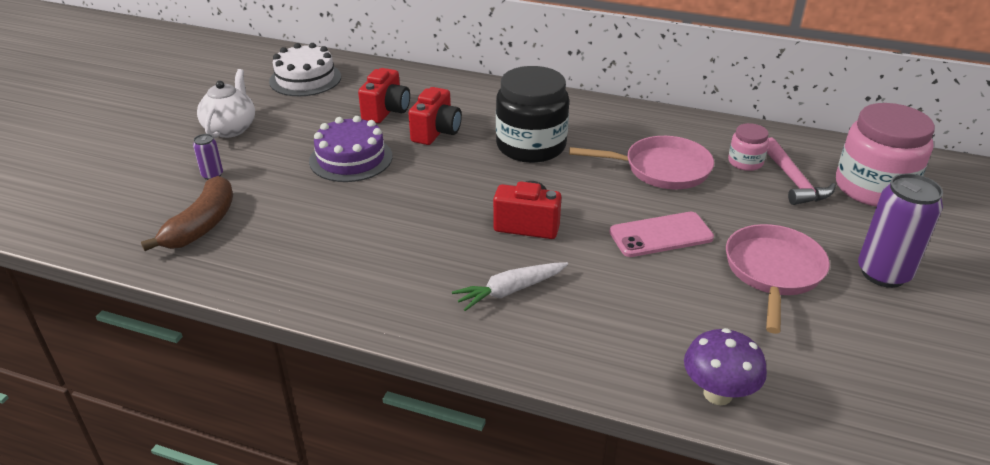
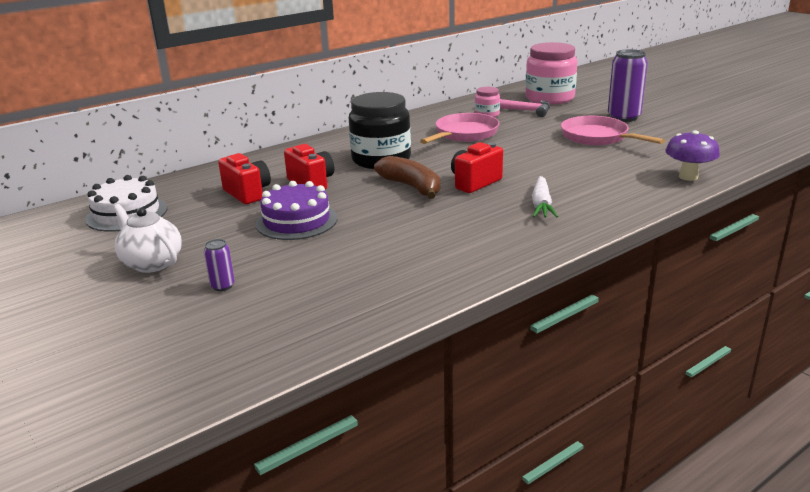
camera: 55 degrees left, 10 degrees down
brown banana [141,176,233,251] -> brown banana moved to [374,156,440,199]
pink phone [609,212,714,257] -> none

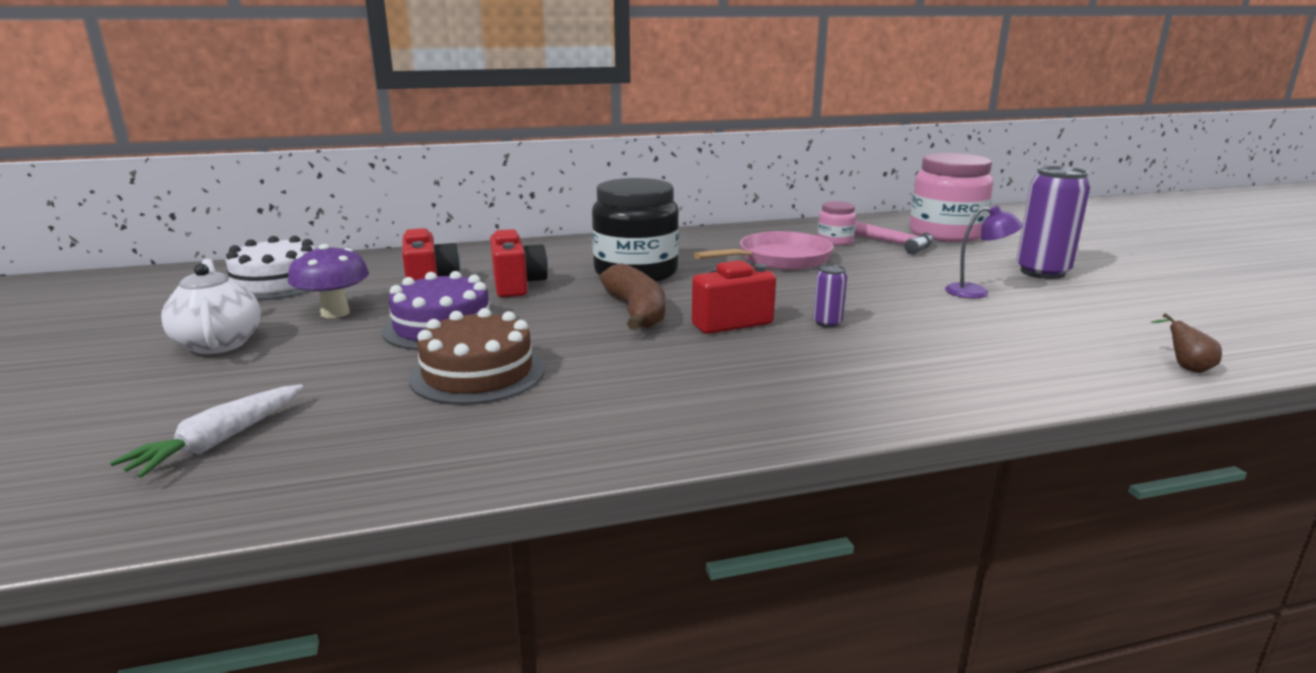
camera: 20 degrees right, 5 degrees down
purple can [204,239,235,291] -> purple can moved to [813,264,847,328]
white carrot [532,176,558,217] -> white carrot moved to [110,384,303,478]
pink pan [561,116,665,146] -> purple lamp [945,206,1023,298]
purple mushroom [665,131,720,181] -> purple mushroom moved to [288,244,369,318]
none -> brown cake [409,308,545,405]
none -> brown pear [1151,313,1222,373]

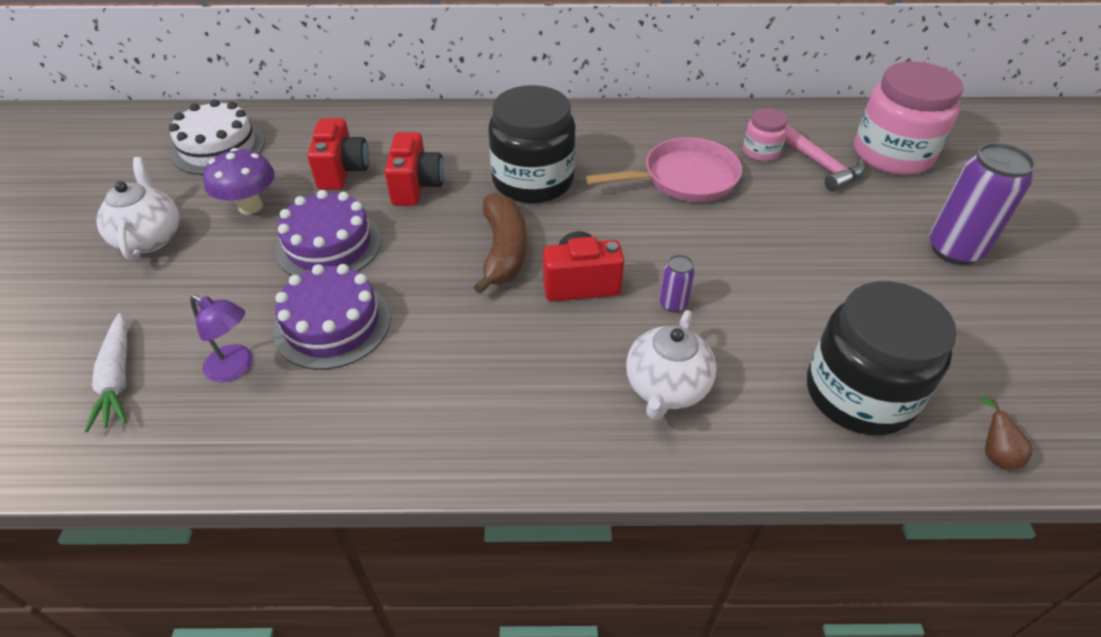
camera: 15 degrees right, 25 degrees up
white carrot [110,384,303,478] -> white carrot turned 60 degrees counterclockwise [85,313,127,432]
brown cake [409,308,545,405] -> purple cake [273,264,391,370]
purple lamp [945,206,1023,298] -> purple lamp moved to [190,294,253,382]
none -> white teapot [626,310,717,420]
none -> black jar [807,281,957,436]

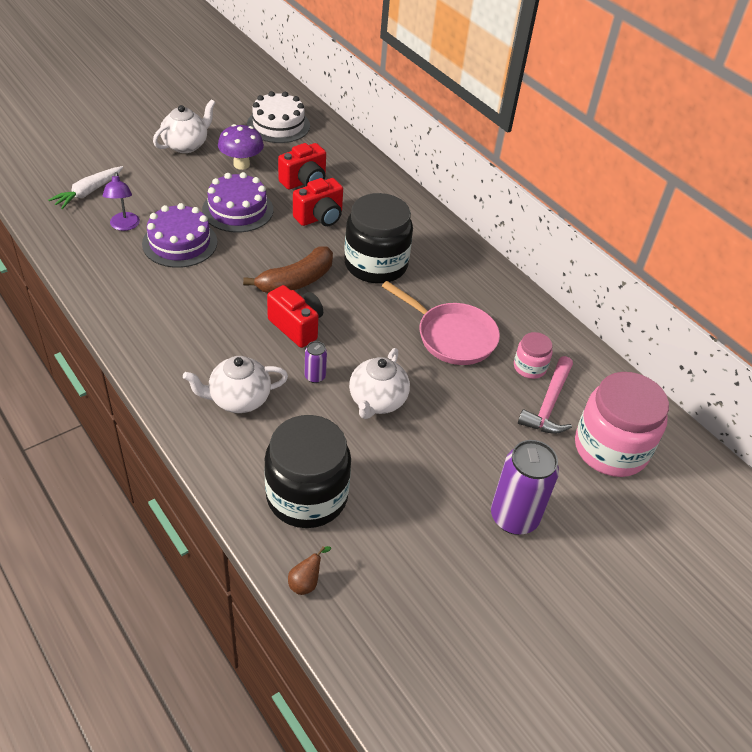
camera: 50 degrees right, 0 degrees up
none -> white teapot [349,348,410,419]

